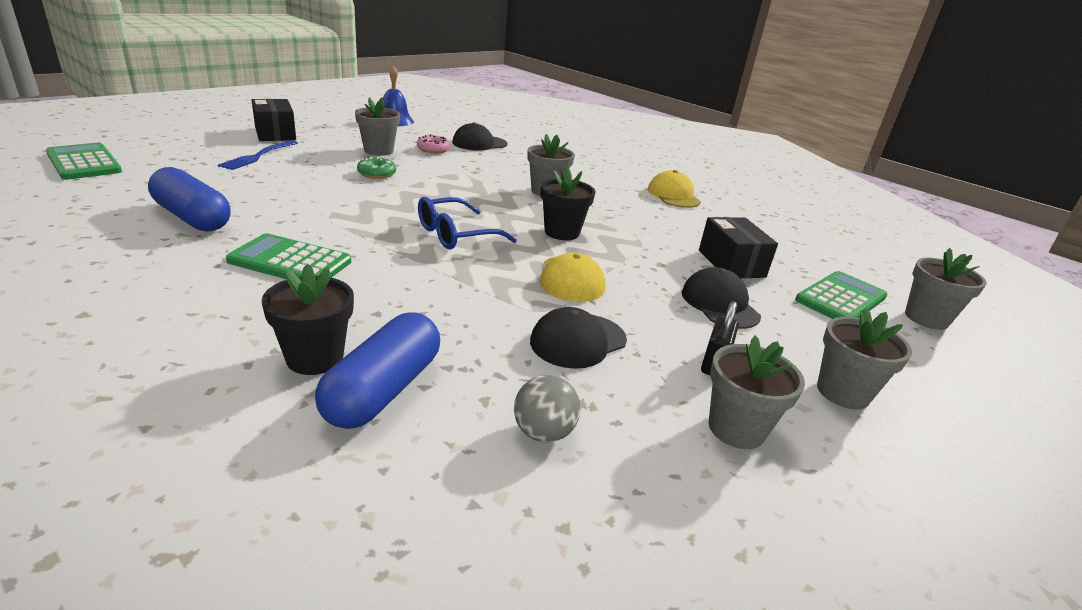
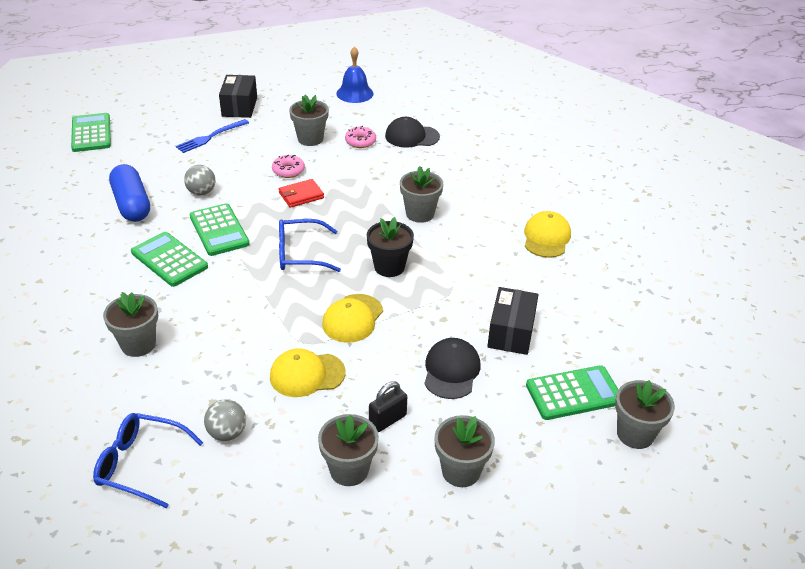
camera: 30 degrees right, 10 degrees up
black flower pot [262,264,354,375] -> grey flower pot [103,292,158,357]
blue capsule [315,312,440,429] -> none
green donut [357,157,396,179] -> pink donut [272,155,305,178]
black cap [530,307,627,369] -> yellow cap [270,348,346,397]
none -> blue glasses [93,413,203,508]
none -> grey ball [184,165,215,195]
none -> green calculator [190,203,250,256]
none -> red wallet [279,179,324,208]

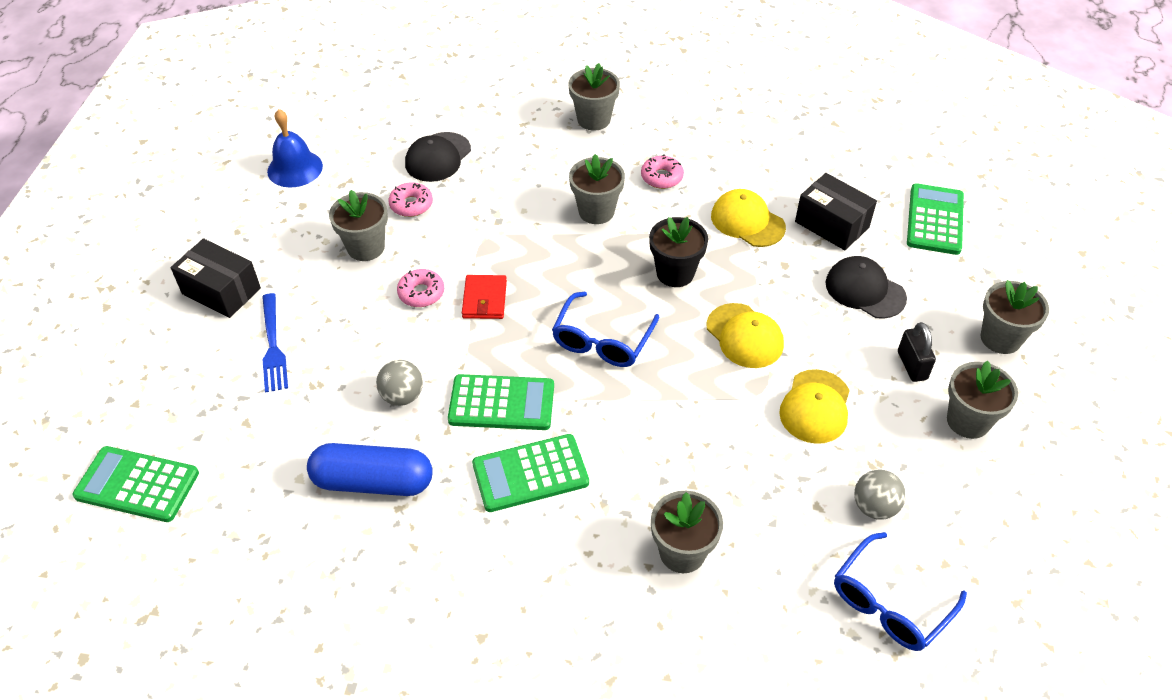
camera: 60 degrees left, 10 degrees up
yellow cap [524,211,571,258] -> yellow cap moved to [711,189,786,247]
grey flower pot [615,380,675,449] -> grey flower pot moved to [569,63,620,131]
none -> pink donut [641,154,684,189]

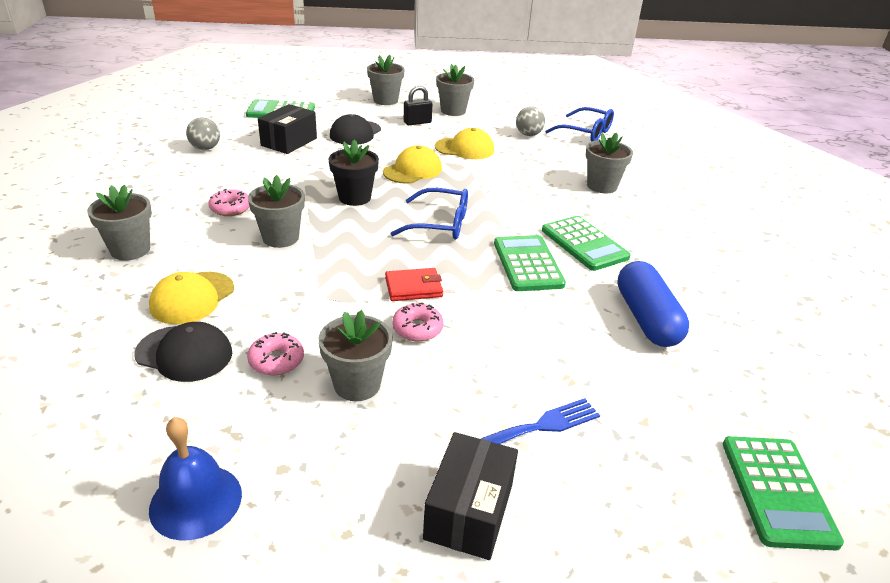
camera: 105 degrees left, 15 degrees down
grey ball [376,360,423,406] -> grey ball moved to [186,117,220,150]
yellow cap [711,189,786,247] -> yellow cap moved to [149,272,234,324]

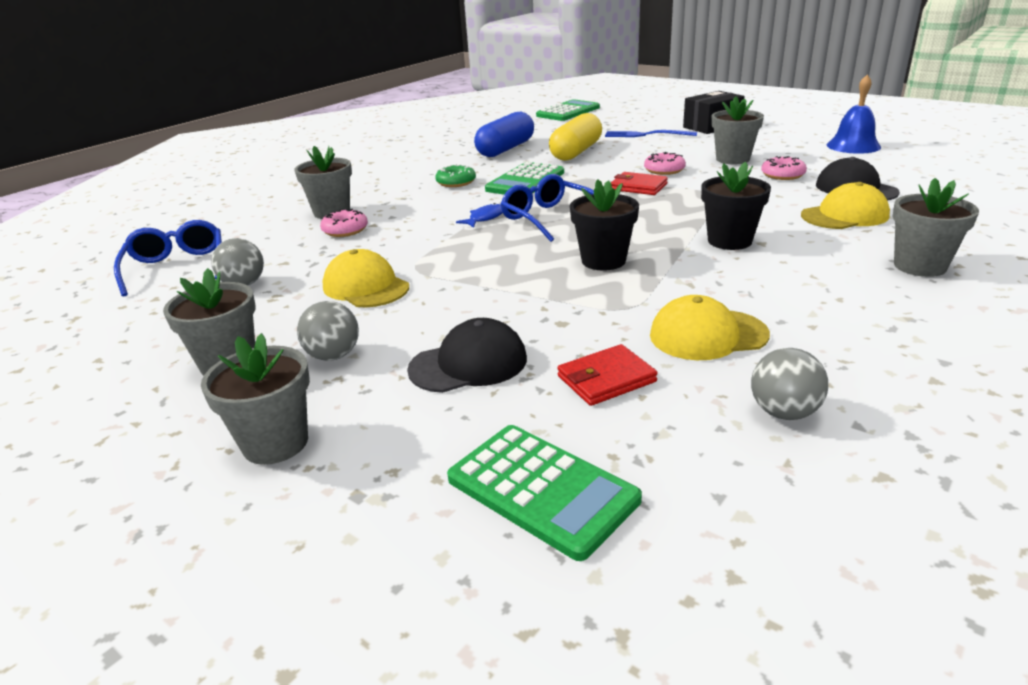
camera: 135 degrees left, 5 degrees down
pink donut [208,189,249,216] -> pink donut moved to [320,208,368,237]
grey flower pot [248,175,305,248] -> black flower pot [701,162,771,250]
black box [258,104,317,154] -> red wallet [557,344,658,406]
yellow cap [383,145,442,184] -> yellow cap moved to [650,295,770,360]
black padlock [404,86,432,125] -> grey ball [297,301,359,361]
green calculator [542,216,631,271] -> green donut [435,164,476,187]
none -> blue fish [456,203,502,228]
none -> yellow capsule [549,113,602,161]

